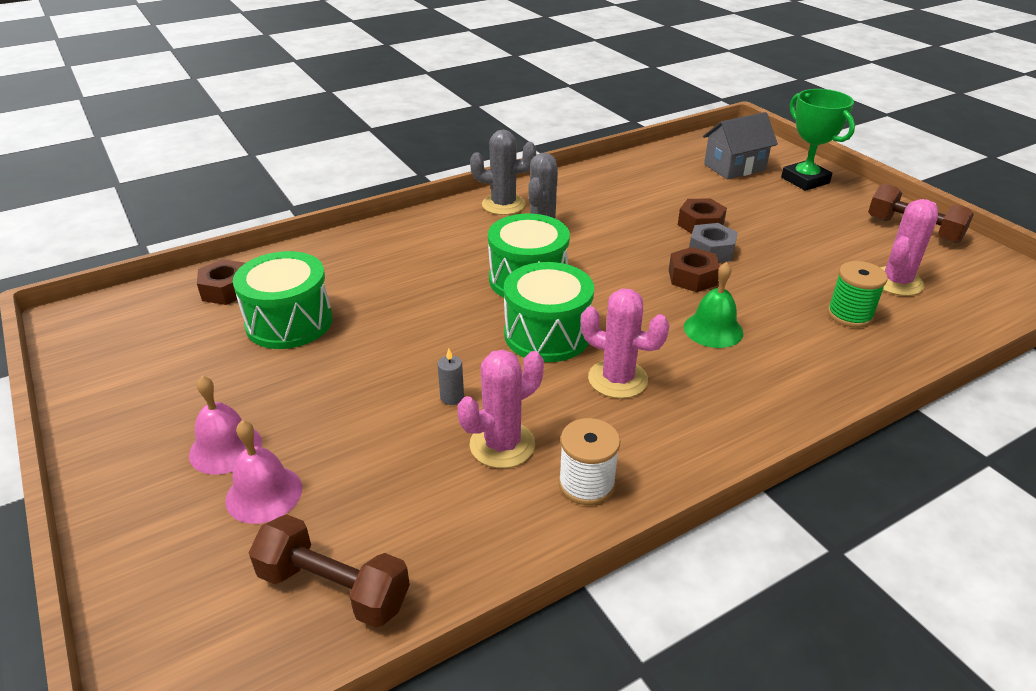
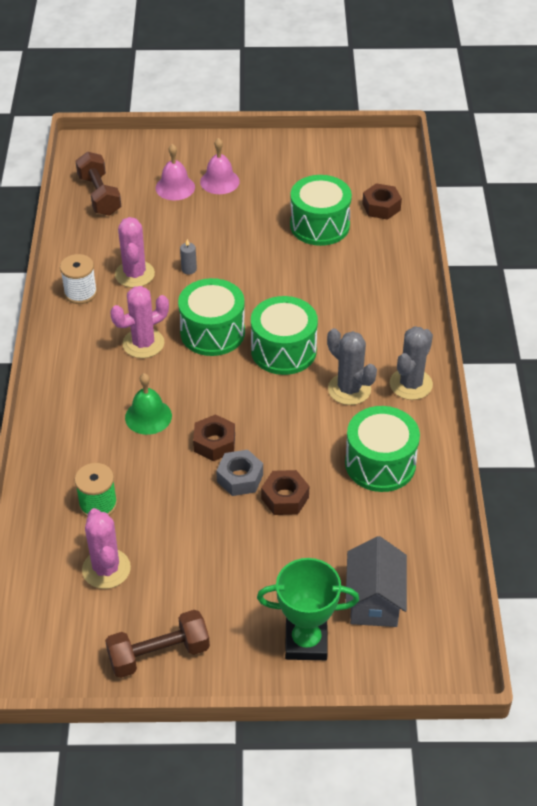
camera: 120 degrees right, 10 degrees up
brown dumbbell [249,514,410,628] -> brown dumbbell turned 75 degrees counterclockwise [76,152,121,216]
none -> green drum [345,406,420,492]

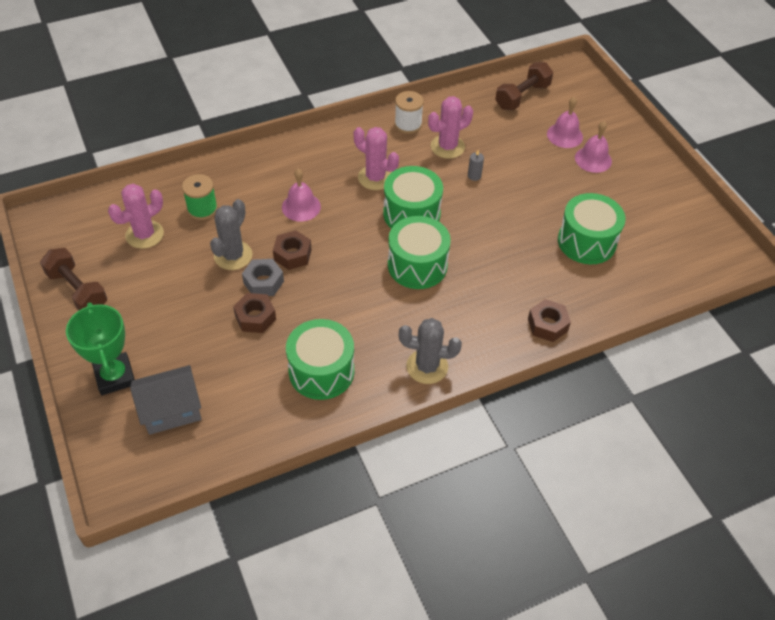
camera: 65 degrees right, 5 degrees up
green bell [125,373,172,435] -> pink bell [282,169,321,222]
grey cactus [327,328,377,405] -> grey cactus moved to [210,199,253,270]
brown nut [362,183,402,220] -> brown nut moved to [528,299,571,342]

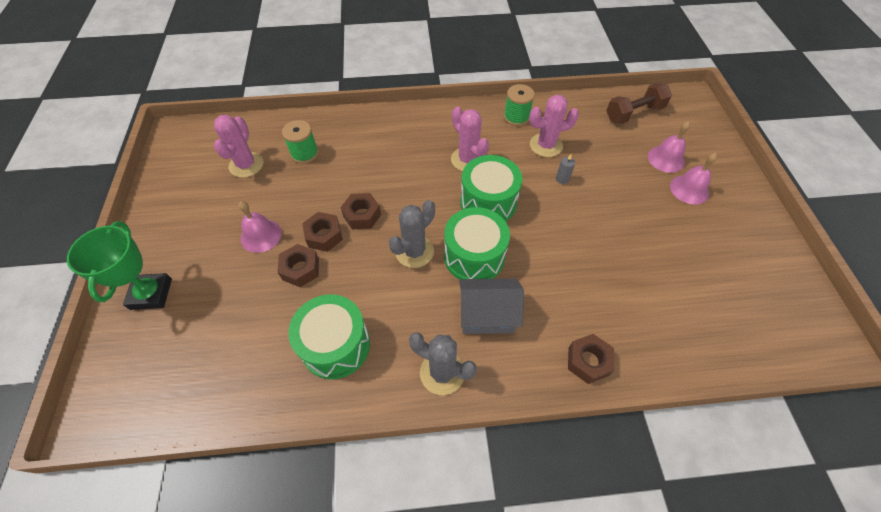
camera: 20 degrees right, 5 degrees up
brown dumbbell [40,248,107,310] -> none
pink cactus [108,184,164,249] -> pink cactus turned 60 degrees counterclockwise [214,115,264,178]
grey house [130,365,201,435] -> grey house moved to [459,278,524,334]
grey cactus [210,199,253,270] -> grey cactus moved to [389,200,435,268]
grey nut [242,259,284,296] -> brown nut [302,212,343,252]
pink bell [282,169,321,222] -> pink bell moved to [238,201,282,253]
white spool [394,91,424,134] -> green spool [504,84,535,126]
green drum [558,193,626,264] -> none

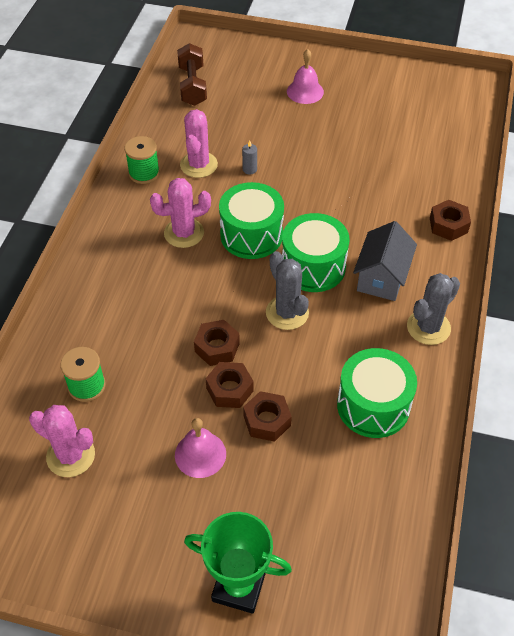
camera: 70 degrees left, 5 degrees down
pink bell [648,121,691,173] -> none

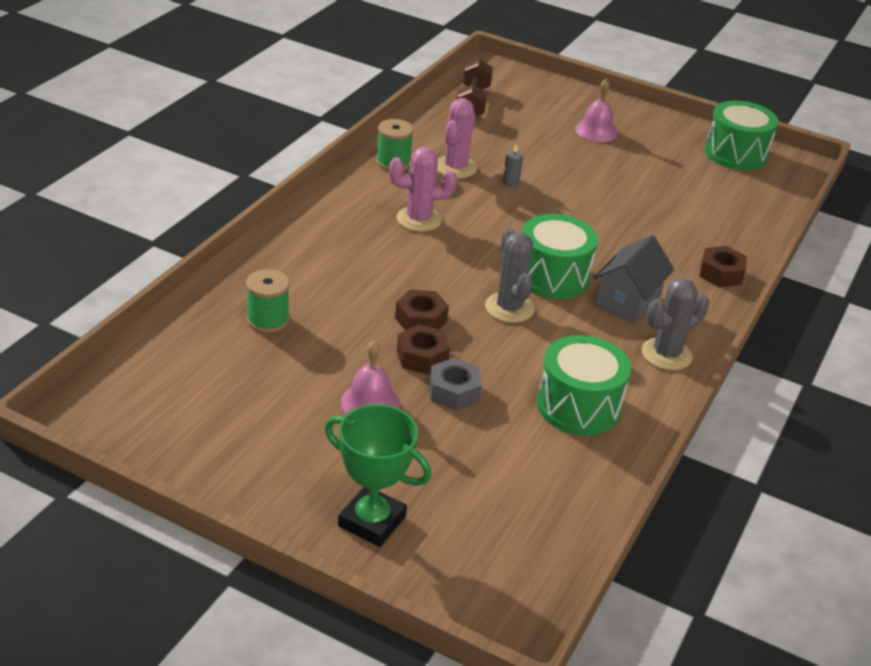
camera: 10 degrees right, 15 degrees down
pink cactus [29,405,95,477] -> none
green drum [219,182,284,259] -> green drum moved to [705,100,778,170]
brown nut [243,391,292,442] -> grey nut [429,358,482,411]

